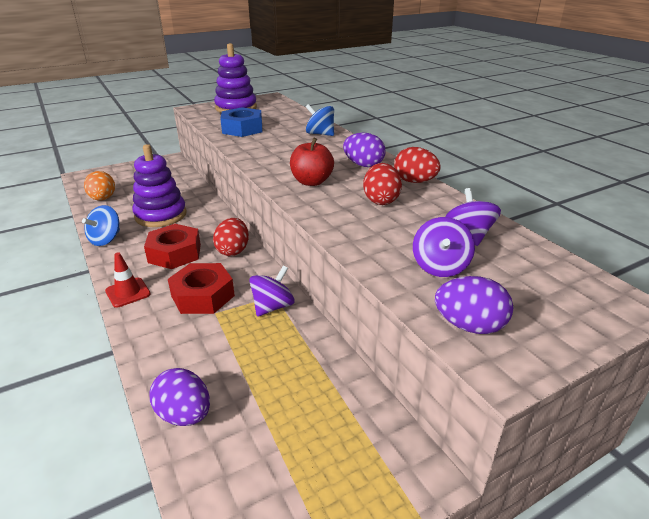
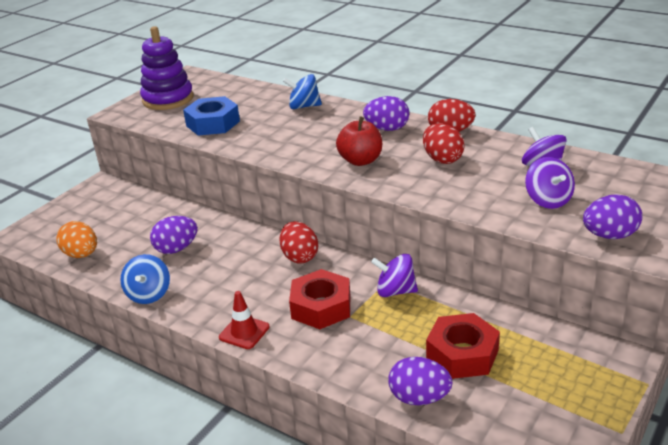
camera: 25 degrees left, 0 degrees up
purple stacking toy [132,144,187,227] -> purple egg [150,216,198,254]
red nut [144,224,201,269] -> red nut moved to [426,313,500,379]
purple spinning top [249,265,295,317] -> purple spinning top turned 90 degrees counterclockwise [371,254,418,297]

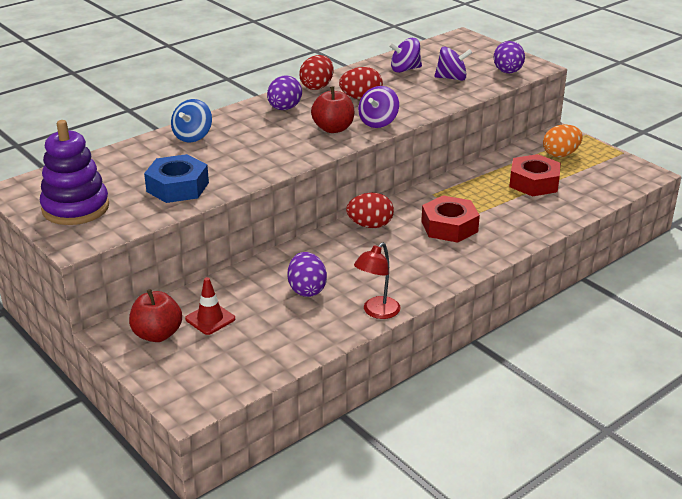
camera: 75 degrees left, 0 degrees up
orange egg [56,221,97,258] -> orange egg moved to [543,124,583,157]
blue spinning top [120,254,170,304] -> red lamp [354,242,401,319]
red traffic cone [219,291,270,349] -> red traffic cone moved to [185,277,235,335]
purple spinning top [371,254,418,297] -> purple spinning top moved to [358,86,399,128]
purple egg [388,357,452,405] -> none
none -> red apple [129,289,182,342]

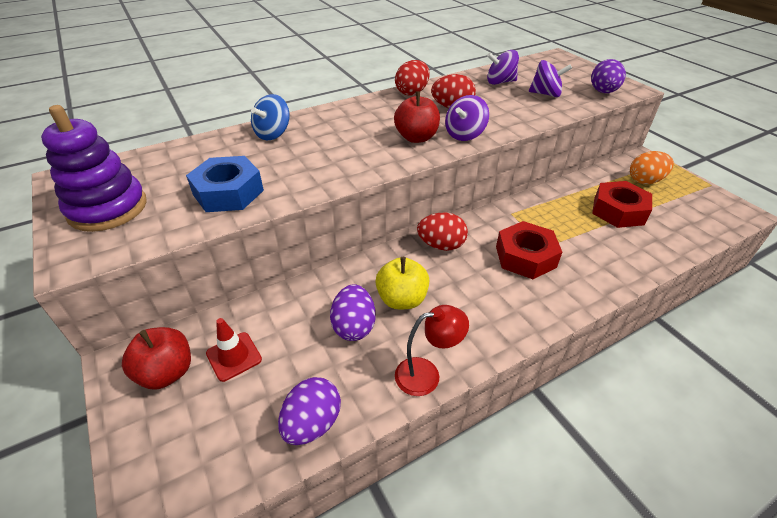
camera: 10 degrees right, 10 degrees up
purple egg [267,76,302,110] -> purple egg moved to [278,377,341,445]
red lamp [354,242,401,319] -> red lamp turned 150 degrees counterclockwise [395,305,469,396]
none -> yellow apple [375,257,429,309]

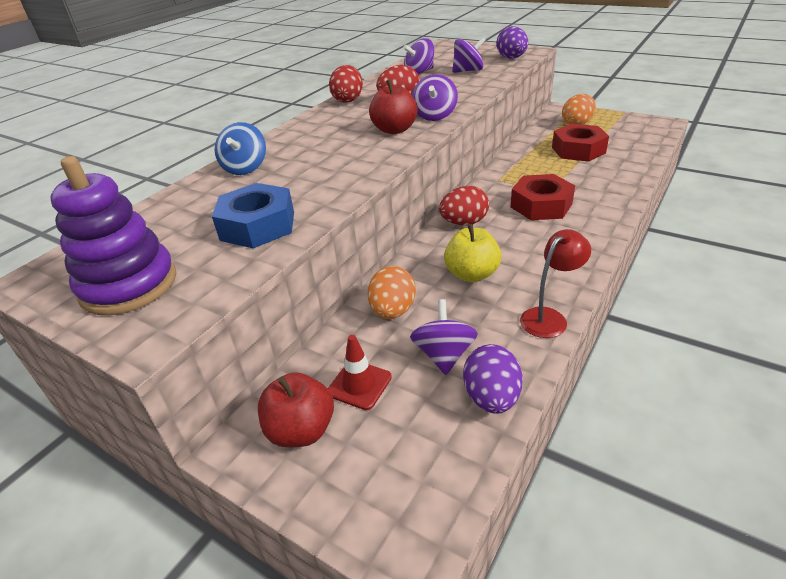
camera: 25 degrees left, 5 degrees down
purple egg [330,284,375,341] -> none
none -> orange egg [368,266,416,319]
none -> purple spinning top [410,299,478,375]

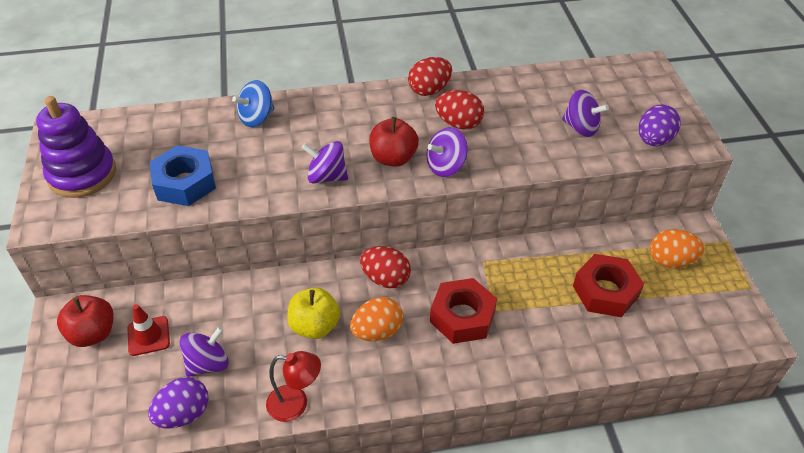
camera: 45 degrees right, 10 degrees up
orange egg [368,266,416,319] -> orange egg moved to [350,297,403,341]
purple spinning top [403,38,434,75] -> purple spinning top moved to [302,141,348,183]

